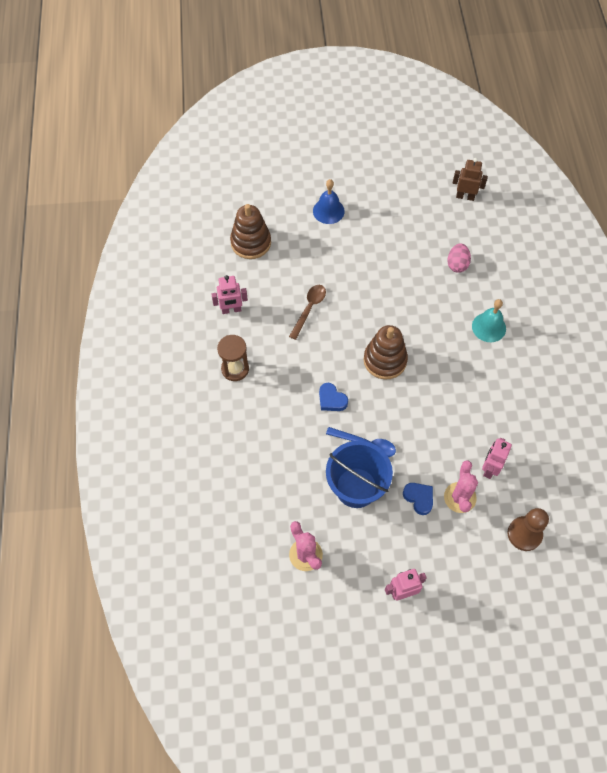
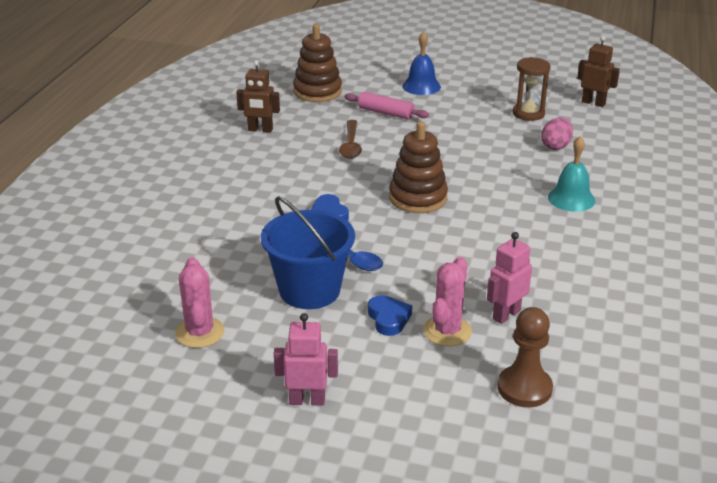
camera: 20 degrees right, 30 degrees down
pink robot [211,275,248,314] -> brown robot [236,60,280,133]
brown hourglass [217,335,249,381] -> brown hourglass moved to [513,57,550,121]
brown spoon [289,285,326,340] -> brown spoon turned 135 degrees clockwise [339,120,362,159]
none -> pink rolling pin [344,92,429,120]

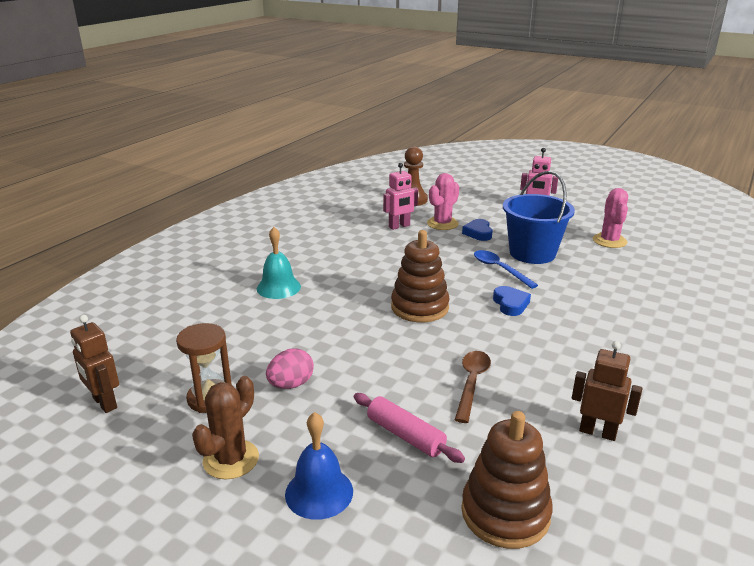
camera: 165 degrees left, 5 degrees down
pink egg [541,118,573,150] -> pink egg moved to [266,348,314,389]
none -> brown cactus [192,376,259,479]

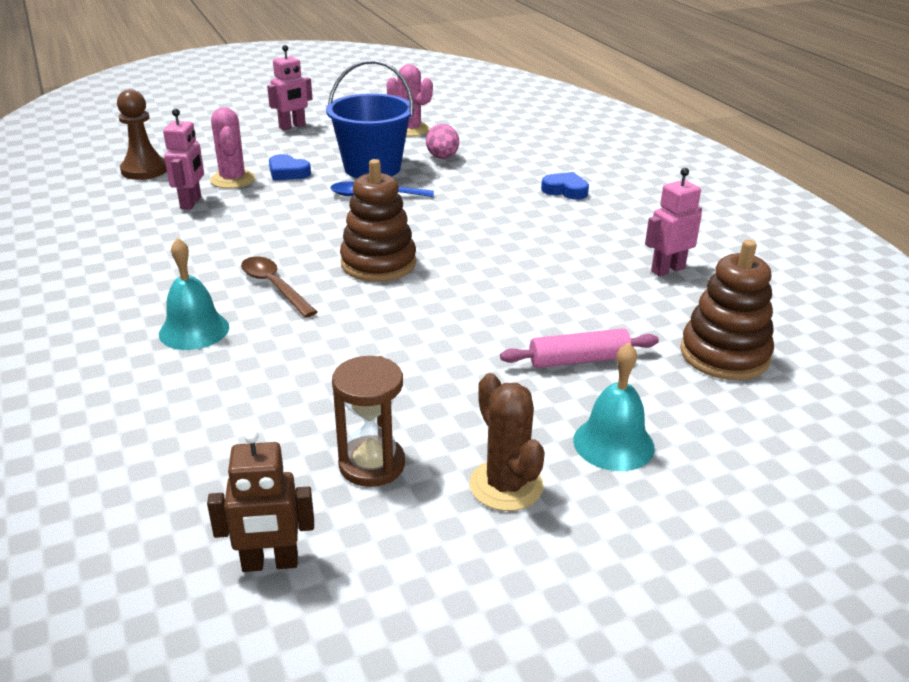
camera: 55 degrees left, 5 degrees up
pink egg [266,348,314,389] -> pink egg moved to [426,124,459,159]
blue bell [285,412,353,520] -> turquoise bell [573,343,655,471]
brown spoon [455,351,491,423] -> brown spoon moved to [241,257,317,318]
blue heart [493,286,531,316] -> blue heart moved to [541,172,589,200]
brown robot [572,341,642,441] -> pink robot [645,168,702,276]

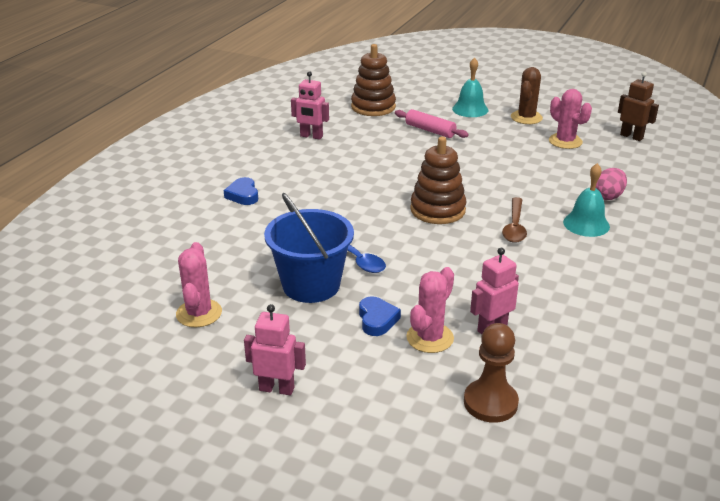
camera: 130 degrees left, 0 degrees up
brown hourglass [332,356,405,487] -> pink cactus [549,89,592,149]
pink egg [426,124,459,159] -> pink egg moved to [596,168,627,200]

